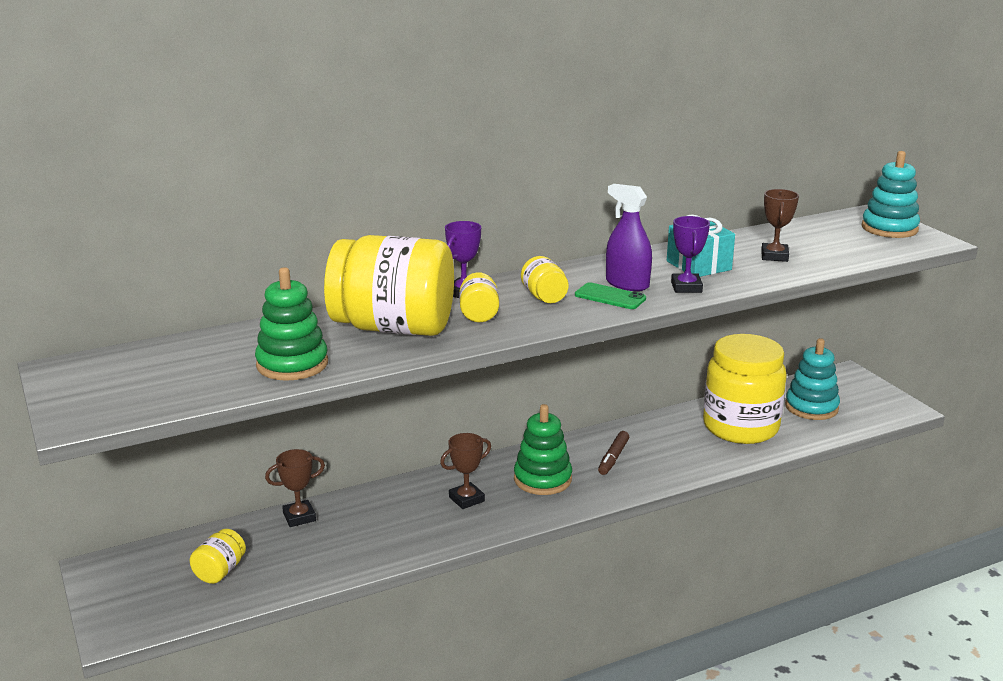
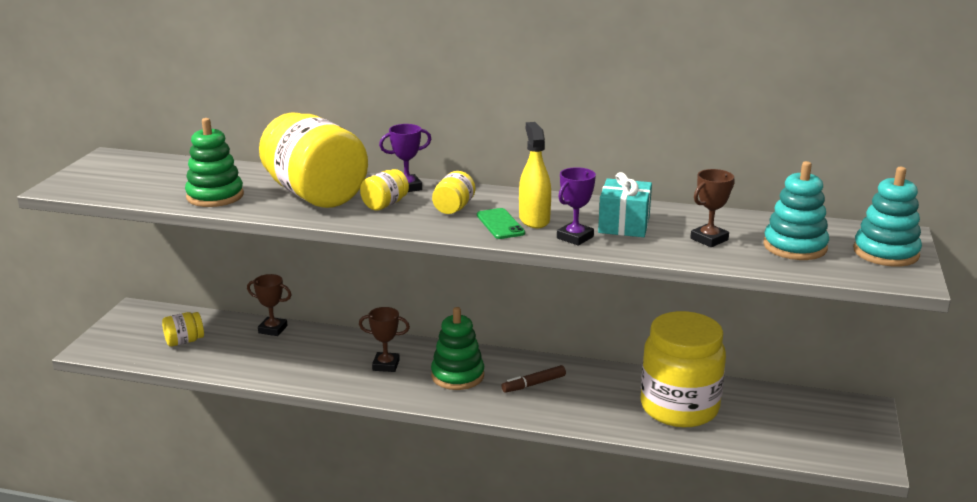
camera: 40 degrees right, 0 degrees up
purple spray bottle [606,184,652,291] -> yellow spray bottle [519,122,551,228]
turquoise stacking toy [785,338,840,420] -> turquoise stacking toy moved to [763,161,829,260]

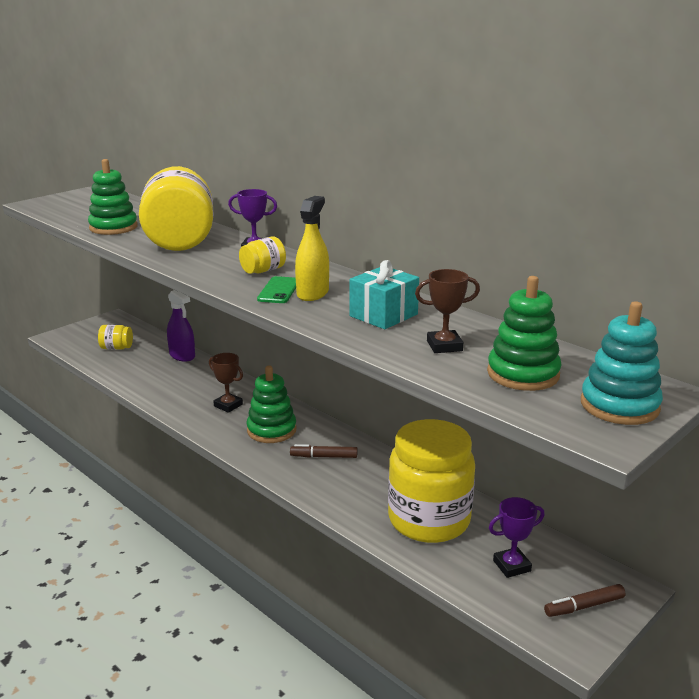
camera: 30 degrees right, 0 degrees up
brown trophy [247,274,292,336] -> purple spray bottle [167,290,195,362]
yellow jar [360,169,409,211] -> none
purple trophy [557,167,596,246] -> purple trophy moved to [489,497,545,578]
turquoise stacking toy [763,161,829,260] -> green stacking toy [487,276,561,391]
none -> brown marker [544,584,625,617]

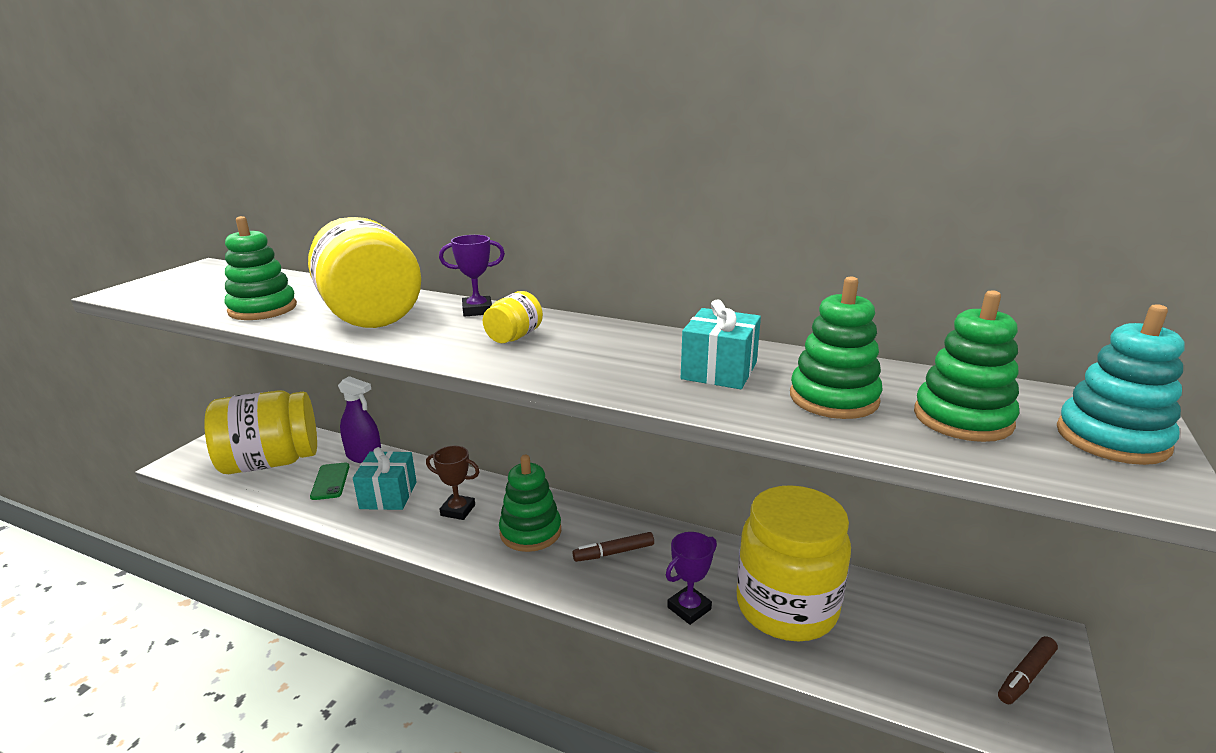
camera: 20 degrees left, 0 degrees up
yellow jar [98,325,133,350] -> yellow jar [204,390,317,474], size x2.37
green phone [257,276,296,303] -> green phone moved to [310,463,350,500]
yellow spray bottle [295,196,329,301] -> none
brown trophy [415,269,480,353] -> green stacking toy [790,276,883,419]
purple trophy [489,497,545,578] -> purple trophy moved to [666,532,717,625]
none -> turquoise gift [353,447,417,510]

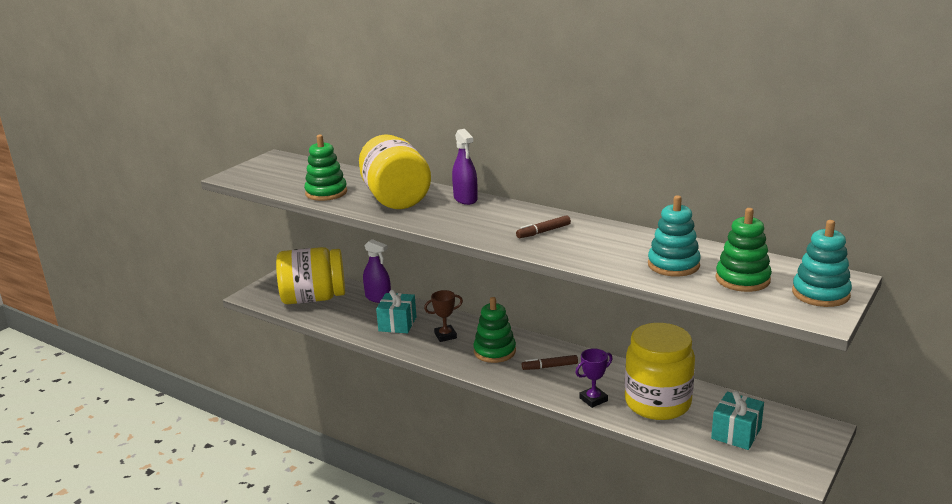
camera: 10 degrees right, 0 degrees up
green phone [310,463,350,500] -> none
brown trophy [426,446,480,520] -> brown trophy turned 45 degrees counterclockwise [424,290,463,342]
purple trophy [439,235,505,317] -> purple spray bottle [452,129,478,205]
yellow jar [483,291,543,343] -> none
turquoise gift [681,299,761,389] -> turquoise gift moved to [711,391,764,450]
green stacking toy [790,276,883,419] -> turquoise stacking toy [648,195,701,277]
brown marker [998,636,1058,704] -> brown marker moved to [516,215,571,238]

